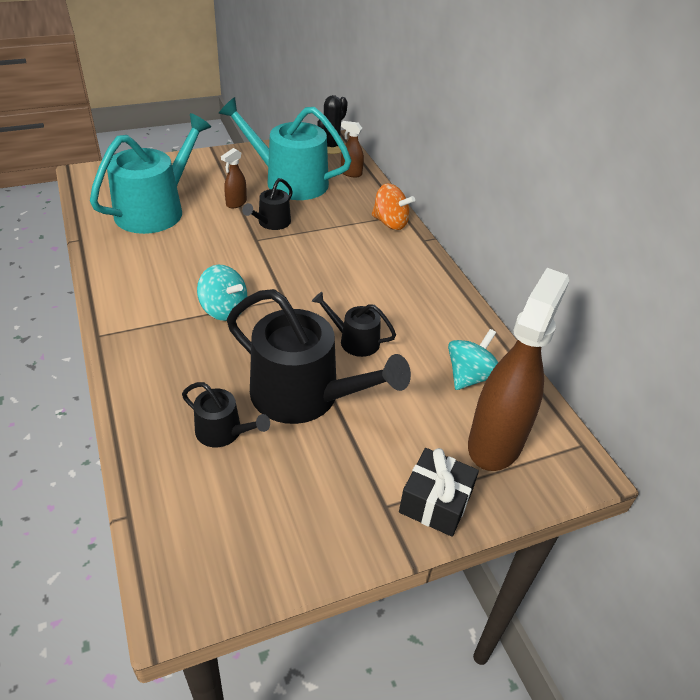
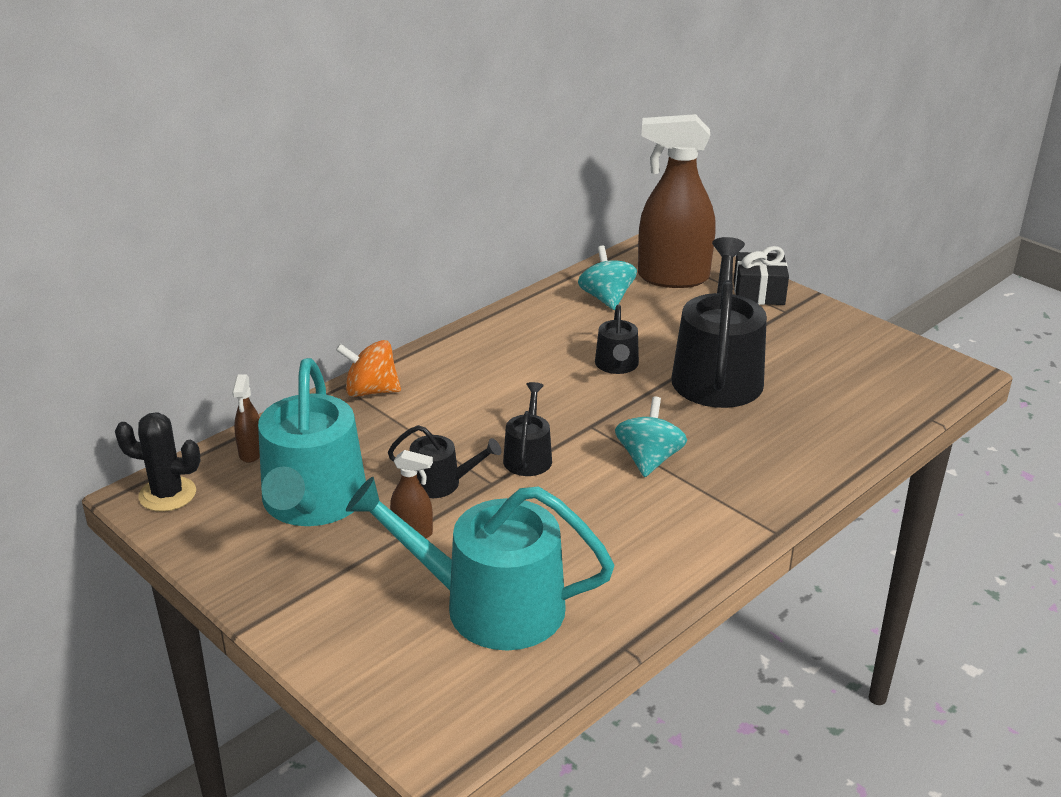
camera: 110 degrees left, 10 degrees down
black watering can [182,382,270,447] -> black watering can moved to [503,382,552,476]
orange spinning top [372,183,415,230] -> orange spinning top turned 90 degrees counterclockwise [336,340,401,397]
turquoise spinning top [448,329,498,390] -> turquoise spinning top turned 60 degrees clockwise [578,246,637,310]

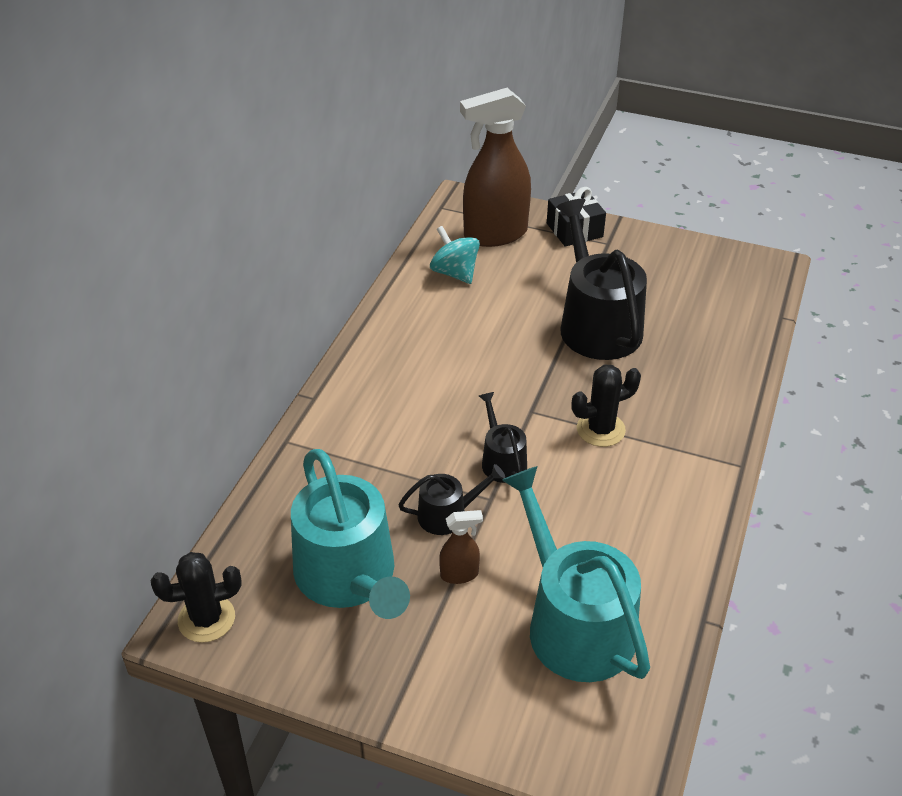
camera: 25 degrees left, 10 degrees up
brown spray bottle [232,375,260,463] -> none
orange spinning top [336,340,401,397] -> none
turquoise watering can [346,477,614,651] -> turquoise watering can turned 75 degrees clockwise [502,466,650,682]
black watering can [595,304,639,374] -> none
turquoise spinning top [615,396,687,477] -> black cactus [571,365,641,447]

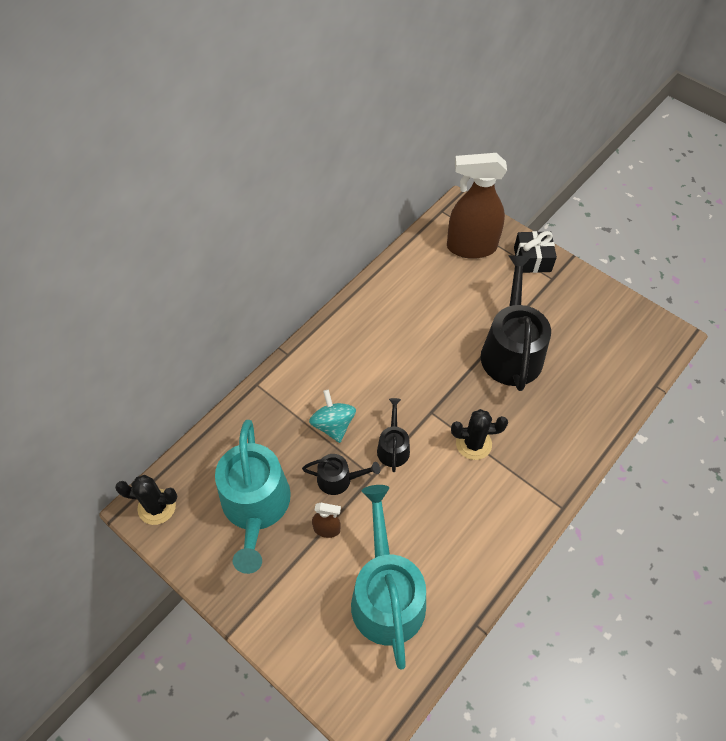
camera: 20 degrees right, 15 degrees up
turquoise spinning top [430,226,480,284] -> turquoise spinning top moved to [309,390,356,443]

